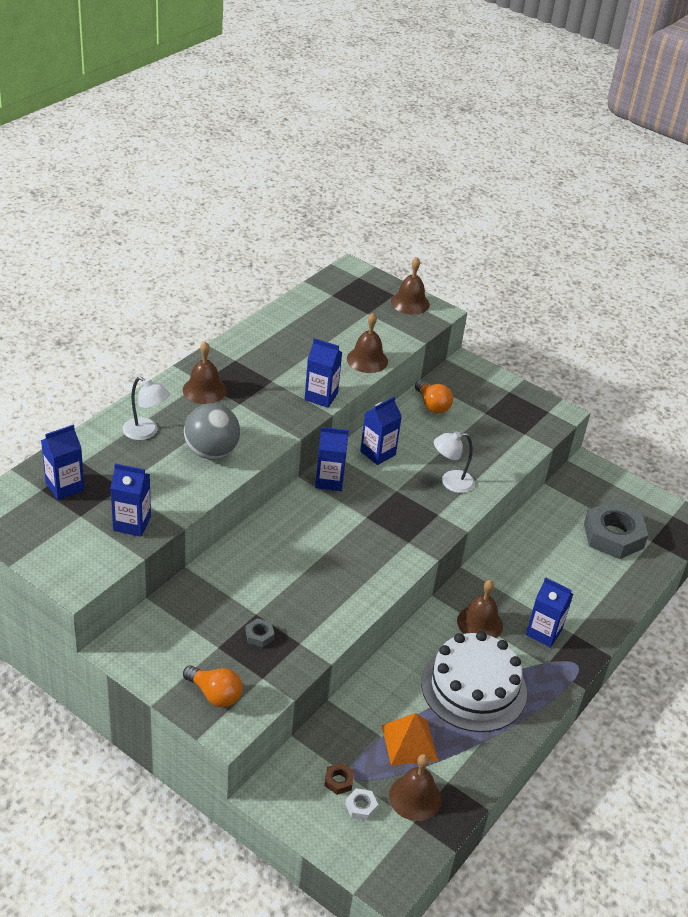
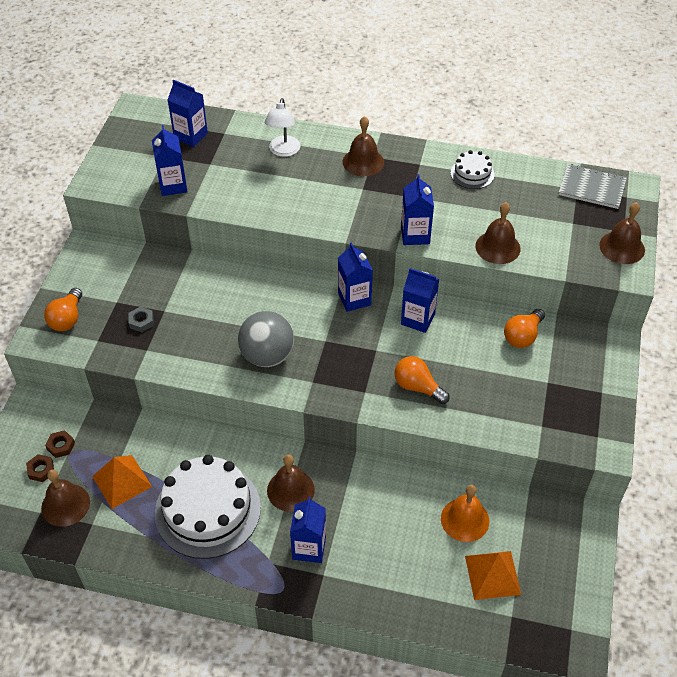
camera: 70 degrees right, 10 degrees up
grey ball [184,403,240,459] -> grey ball moved to [238,311,294,367]
white nut [345,788,378,821] -> brown nut [26,454,54,482]
white lamp [434,431,475,493] -> orange light bulb [394,356,450,404]
grey nut [584,500,648,559] -> orange pyramid [465,551,521,600]
none -> orange bell [441,485,489,542]
none -> white cake [451,150,495,189]
none -> grey notebook [558,164,627,209]

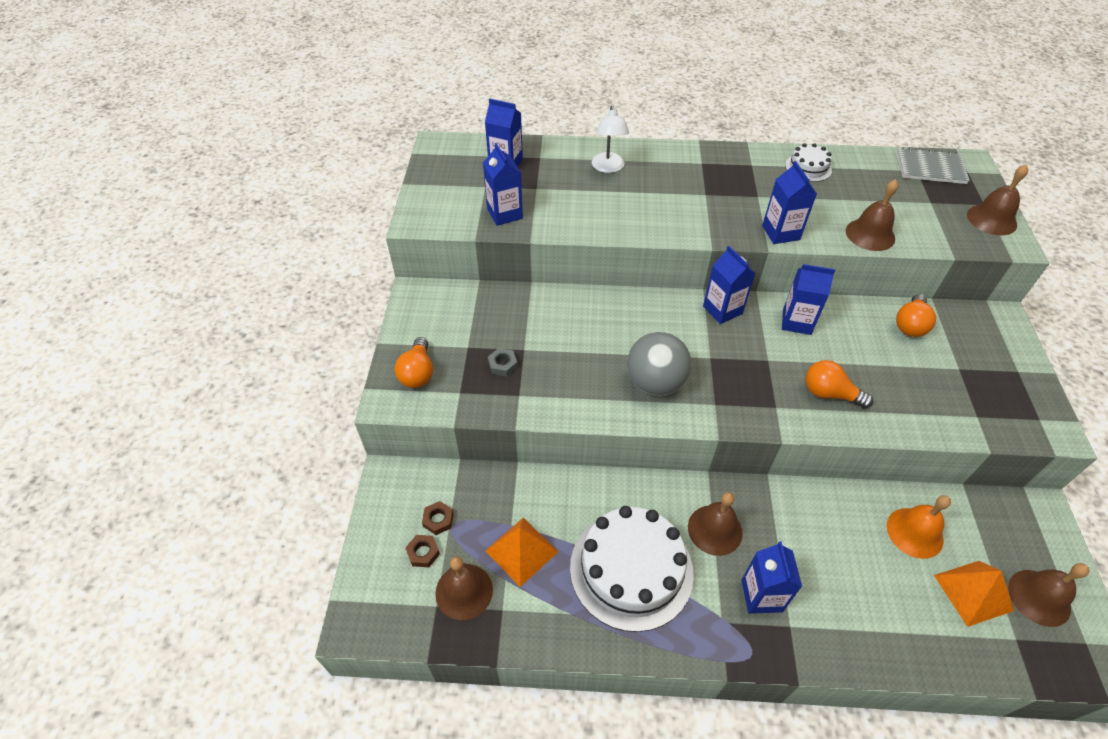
camera: 10 degrees left, 0 degrees up
brown bell [343,116,384,176] -> brown bell moved to [1008,563,1090,627]

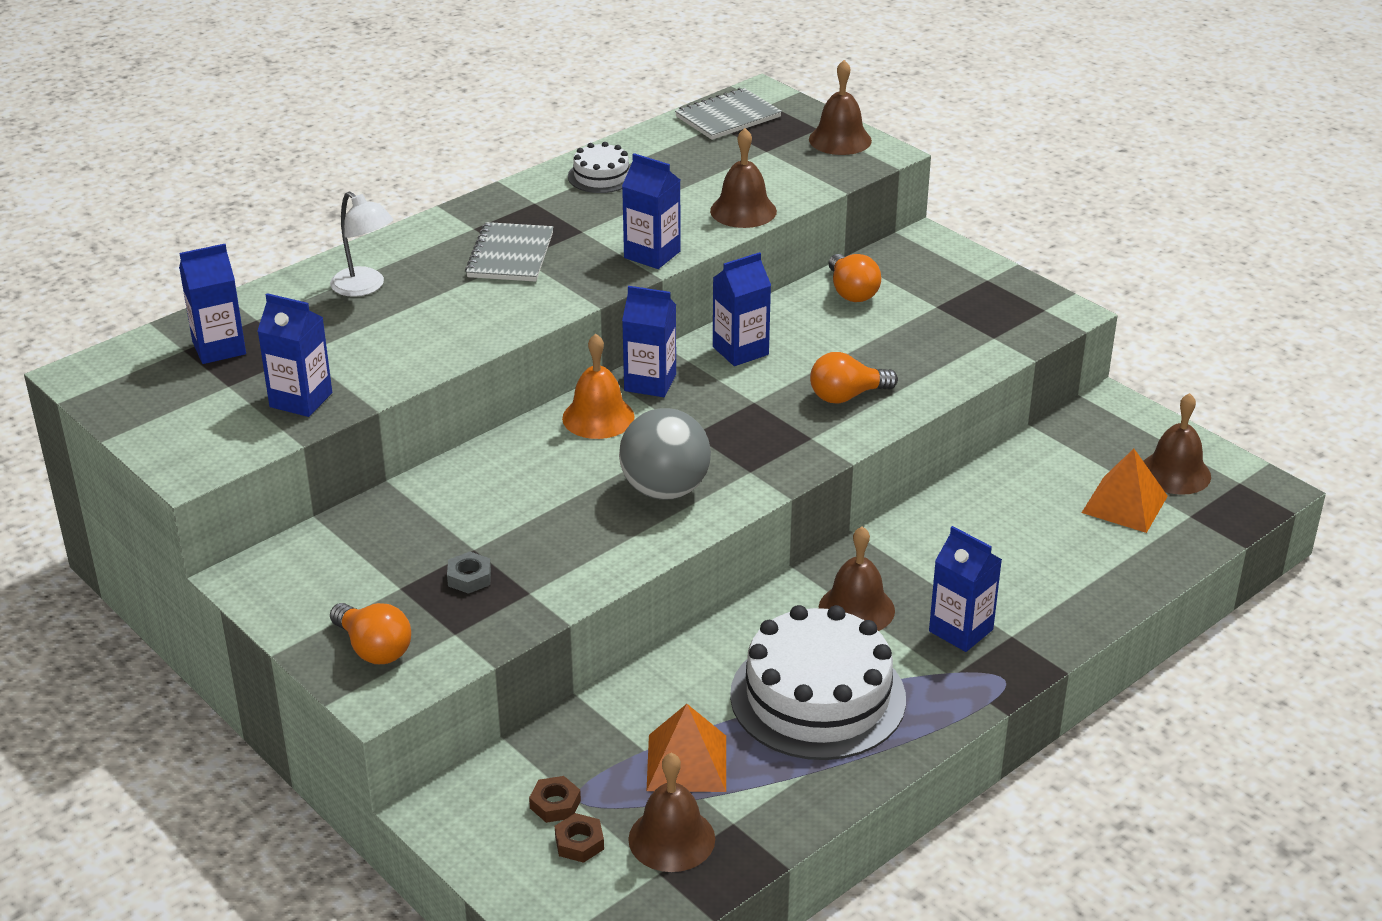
camera: 45 degrees left, 15 degrees down
orange bell [887,495,951,559] -> orange bell moved to [562,333,635,439]
none -> grey notebook [465,222,553,282]

